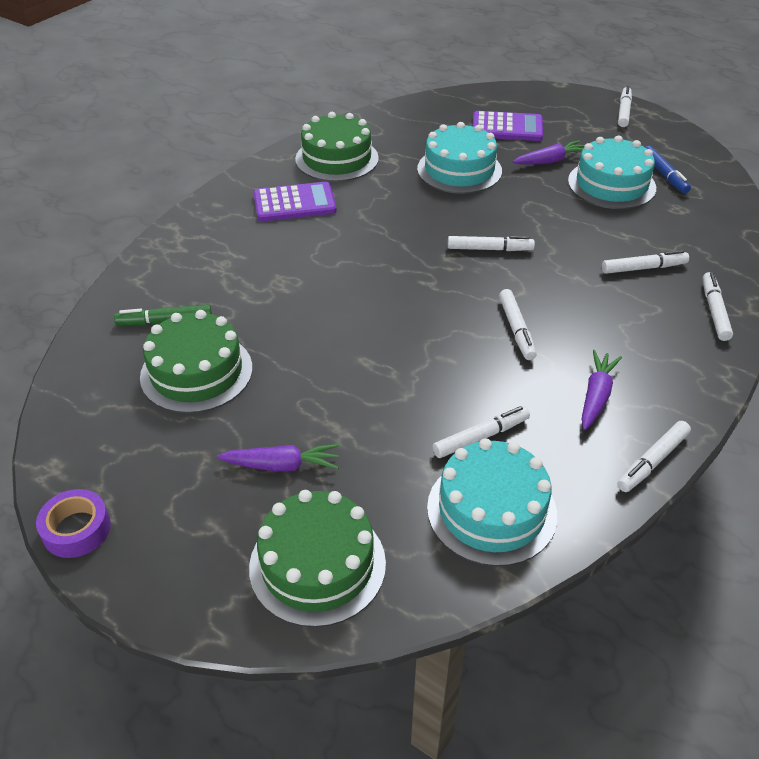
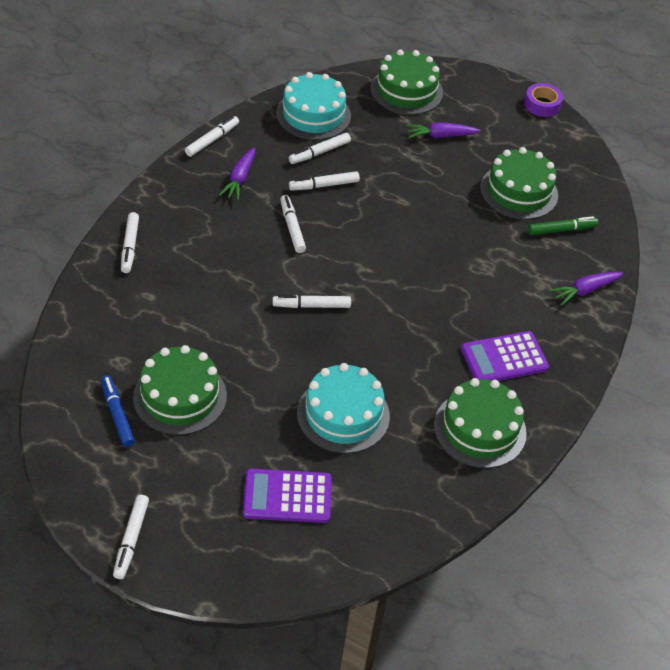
camera: 170 degrees right, 5 degrees up
purple carrot [512,140,585,165] -> purple carrot moved to [549,272,623,306]
turquoise cake [568,136,656,209] -> green cake [133,345,227,435]
white marker [602,250,689,274] -> white marker moved to [289,171,360,191]

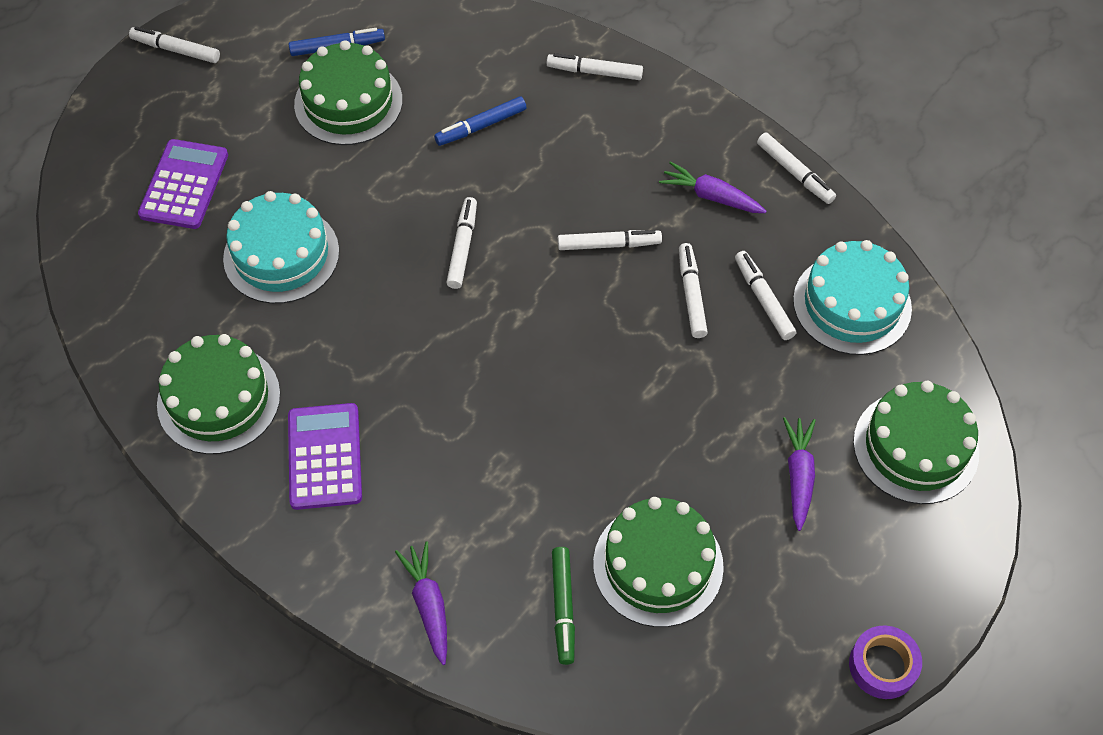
camera: 105 degrees right, 10 degrees up
none -> blue marker [434,96,527,146]

